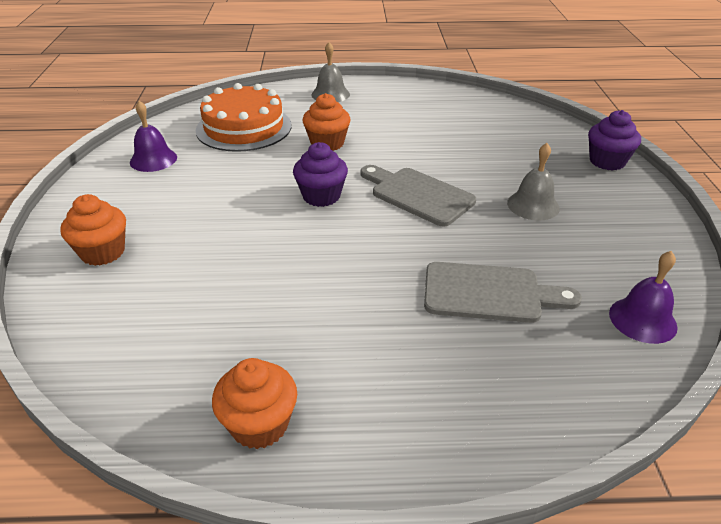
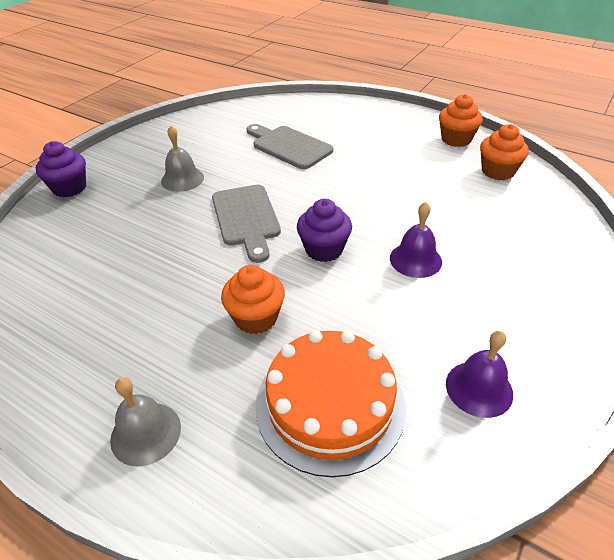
camera: 145 degrees left, 5 degrees up
orange cupcake [60,194,126,266] -> orange cupcake moved to [480,124,529,180]
purple bell [609,251,677,344] -> purple bell moved to [390,202,442,278]

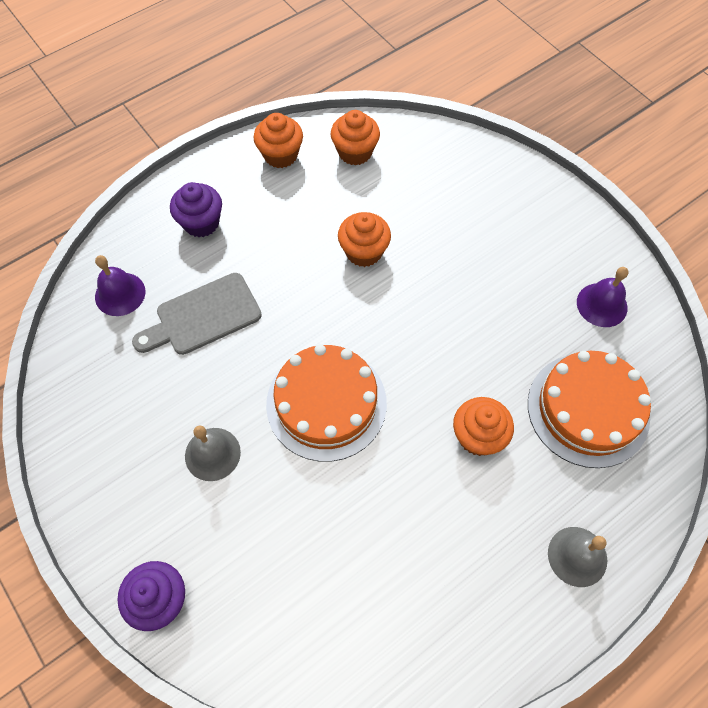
camera: 70 degrees left, 20 degrees up
grey cutting board [212,185,281,263] -> orange cake [266,344,387,462]
purple cupcake [297,199,352,262] -> purple cupcake moved to [170,182,222,237]
purple bell [390,202,442,278] -> purple bell moved to [95,255,145,316]
none -> orange cupcake [338,212,391,267]

